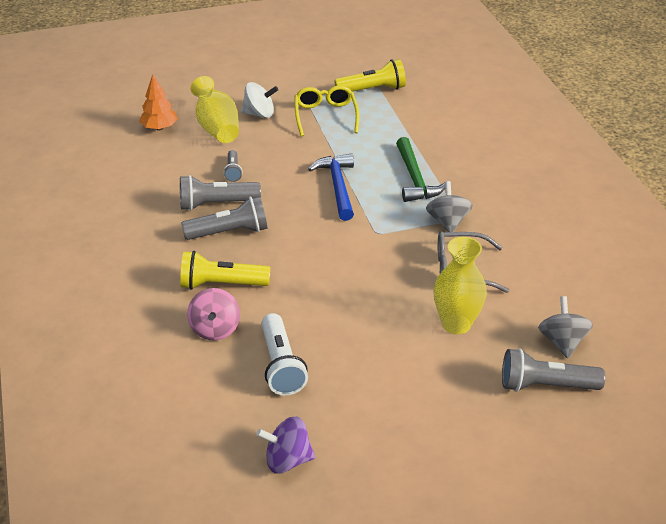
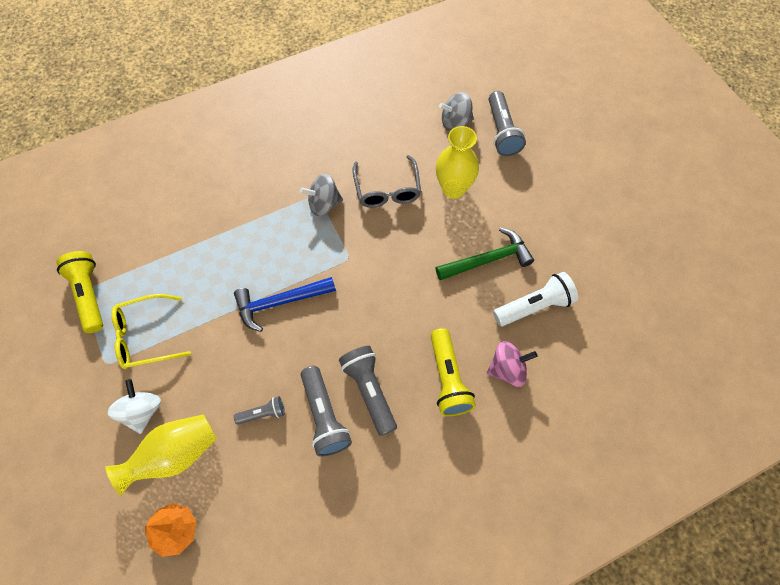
camera: 100 degrees left, 25 degrees up
purple spinning top [256,417,315,473] -> none
green hammer [396,137,445,202] -> green hammer moved to [435,227,534,280]

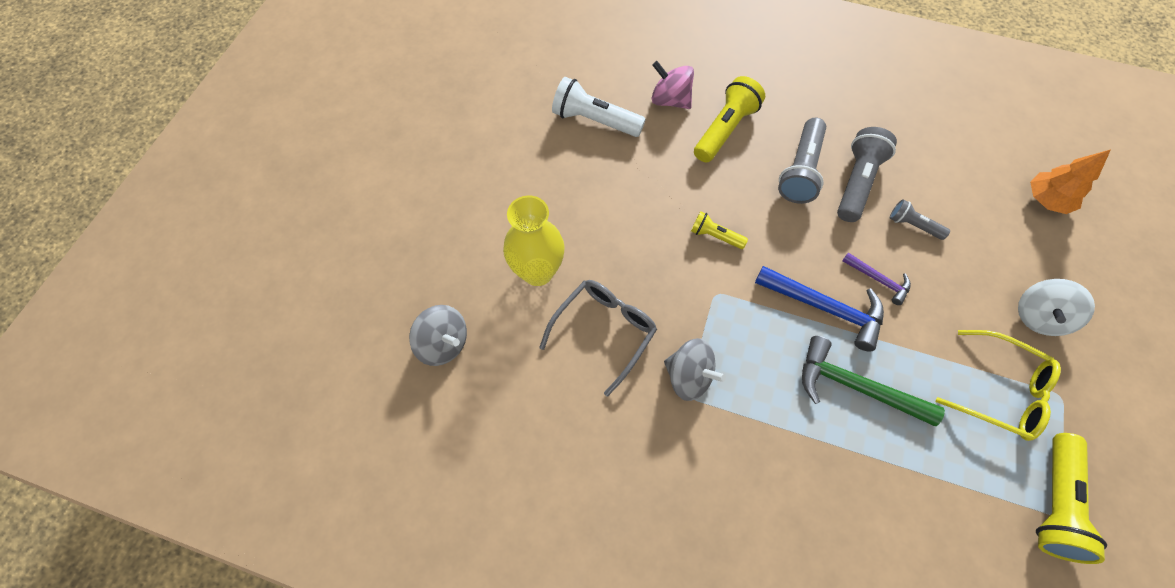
camera: 135 degrees left, 0 degrees up
yellow vase [105,414,217,496] -> none
green hammer [435,227,534,280] -> green hammer moved to [802,336,945,426]
grey flashlight [489,91,526,156] -> none
none -> yellow flashlight [691,211,748,249]
none -> purple hammer [842,253,911,305]

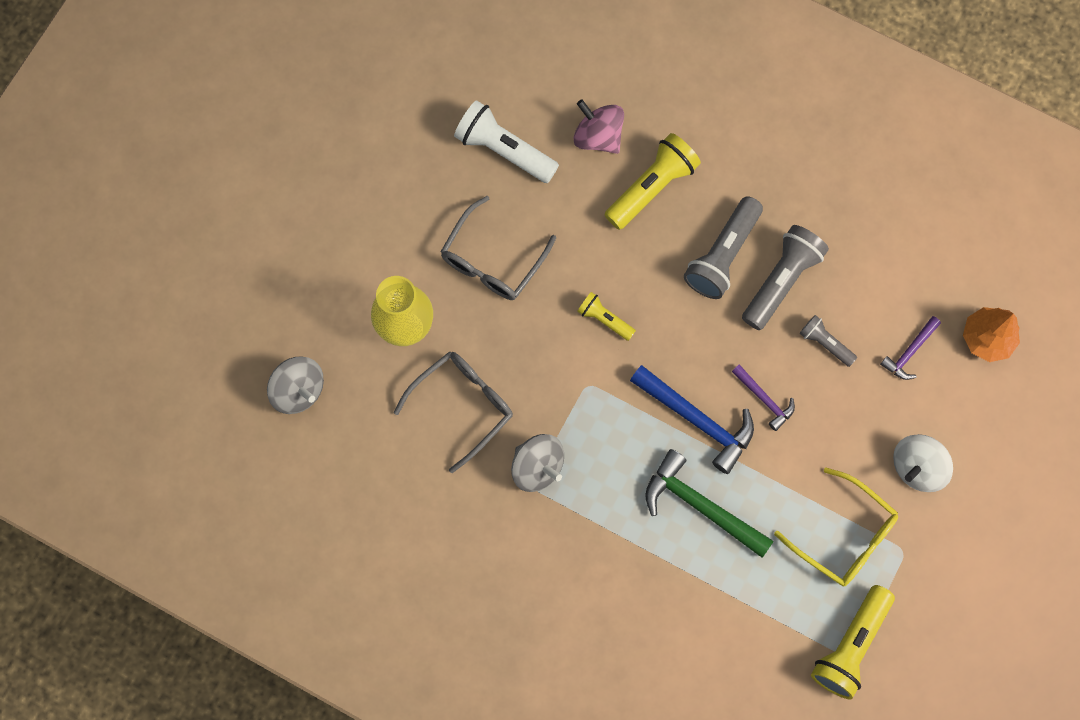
camera: 10 degrees right, 10 degrees up
none -> grey glasses [440,196,556,300]
none -> purple hammer [880,316,941,380]

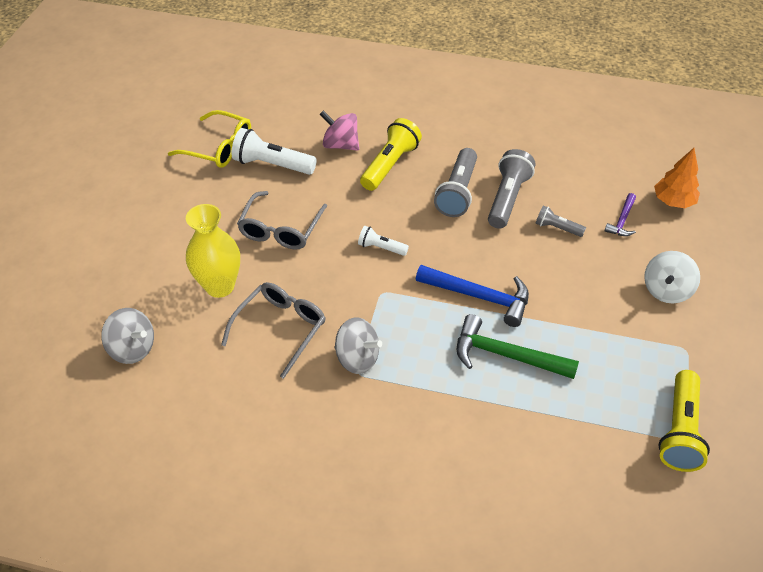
camera: 15 degrees left, 25 degrees down
yellow flashlight [577,292,636,341] -> white flashlight [358,226,409,256]
purple hammer [732,364,795,431] -> none
yellow glasses [774,468,898,586] -> yellow glasses moved to [168,110,251,168]

